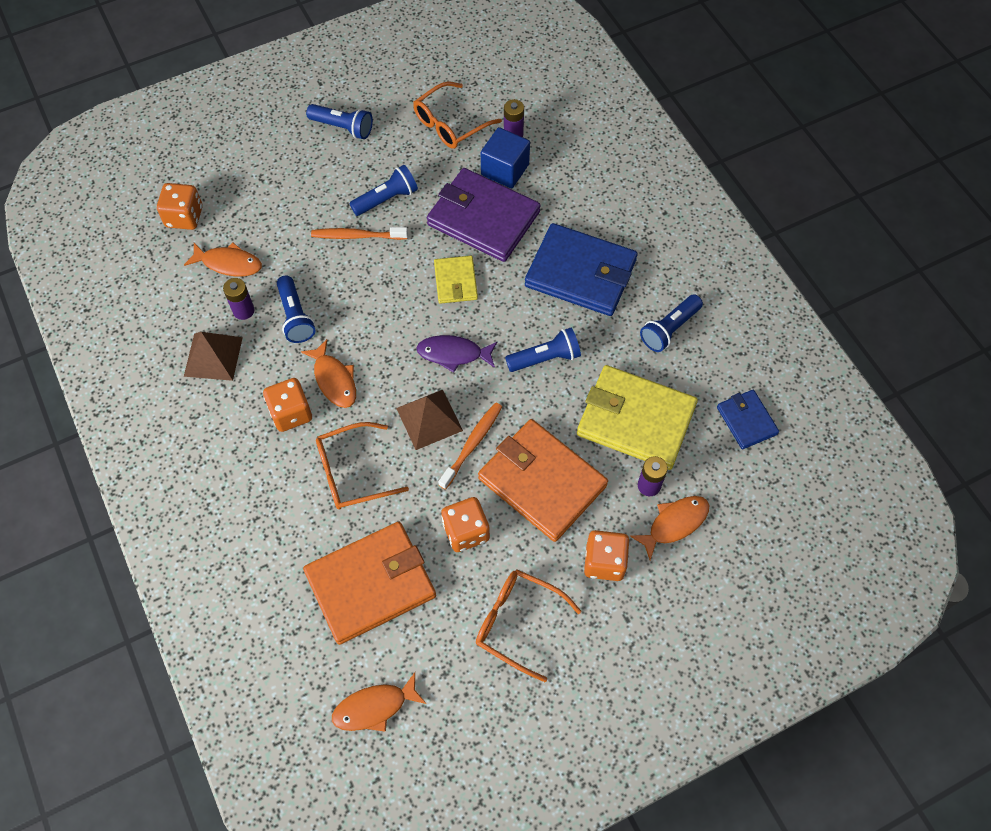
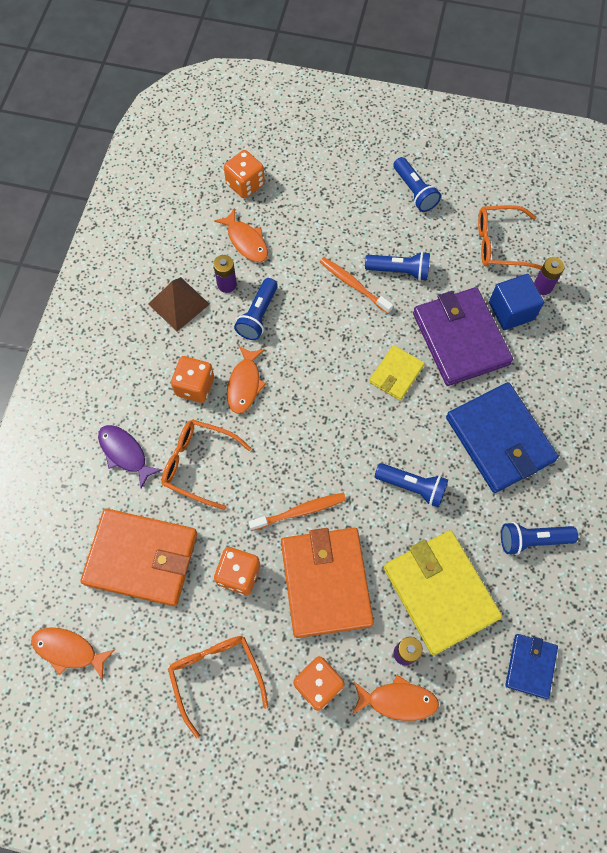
camera: 40 degrees right, 5 degrees up
brown pyramid [396,389,463,450] -> none
purple fish [416,335,497,373] -> purple fish moved to [98,425,162,488]

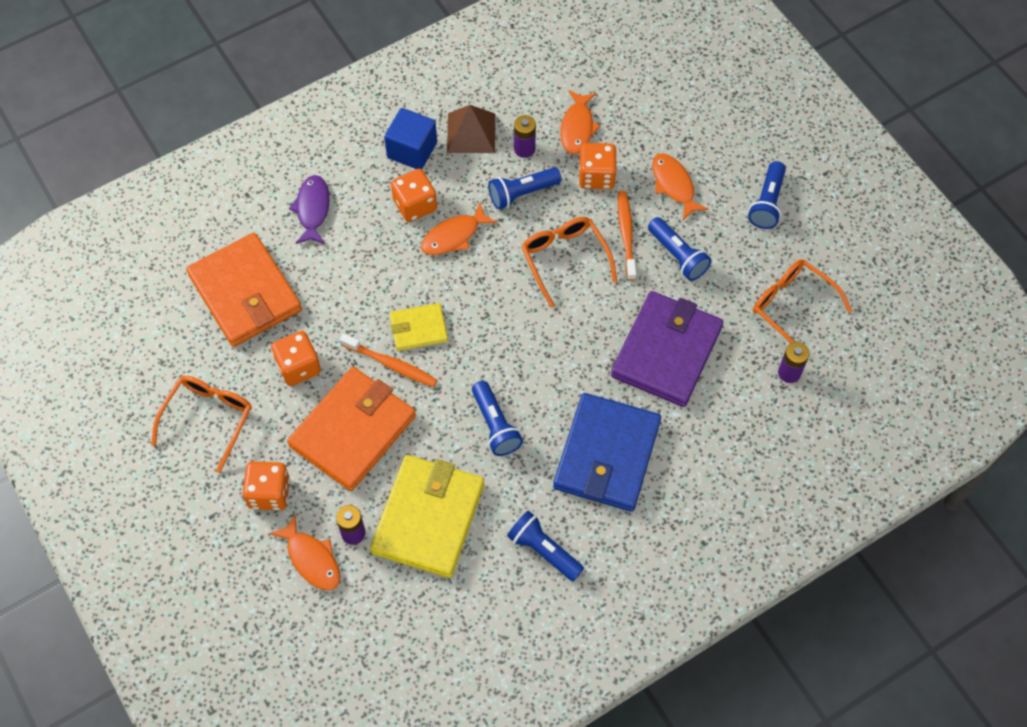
camera: 45 degrees right, 5 degrees down
orange fish [31,627,115,680] -> orange fish moved to [652,153,708,220]
orange glasses [162,419,252,510] -> orange glasses moved to [521,217,617,308]
orange dice [224,150,265,198] -> orange dice moved to [579,143,617,189]
yellow wallet [369,345,425,400] -> yellow wallet moved to [390,303,448,351]
blue cube [489,274,544,330] -> blue cube moved to [384,108,437,169]
blue wallet [505,634,558,699] -> none

